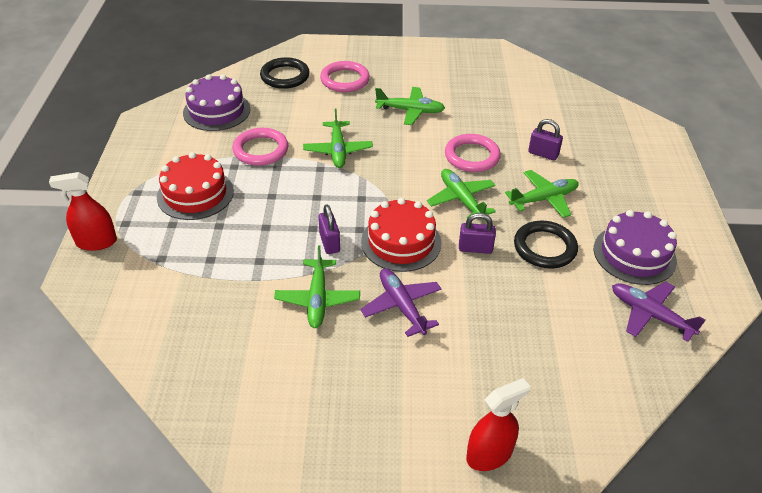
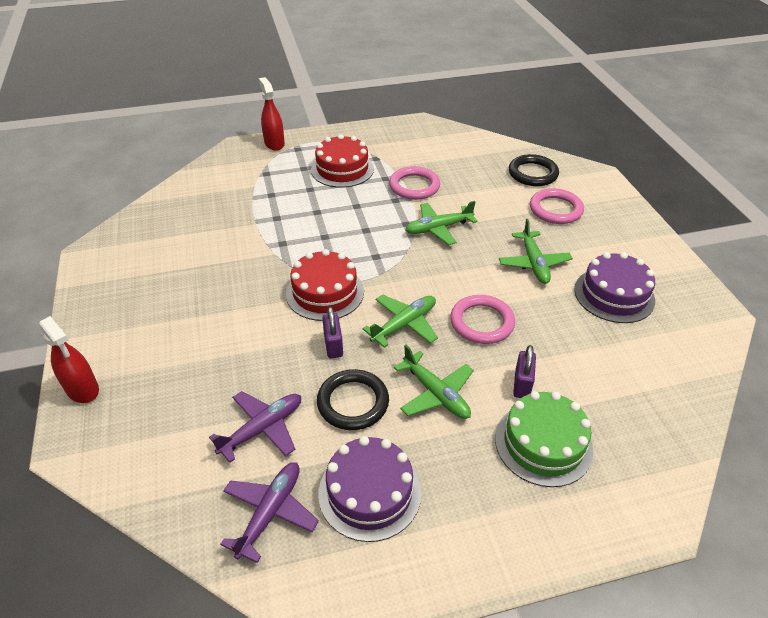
camera: 75 degrees right, 0 degrees up
purple cake [183,74,250,131] -> purple cake moved to [574,252,655,323]
green plane [274,245,360,328] -> none
purple padlock [318,204,340,254] -> none
purple plane [361,268,442,337] -> purple plane moved to [209,391,301,463]
none -> green cake [495,391,593,487]

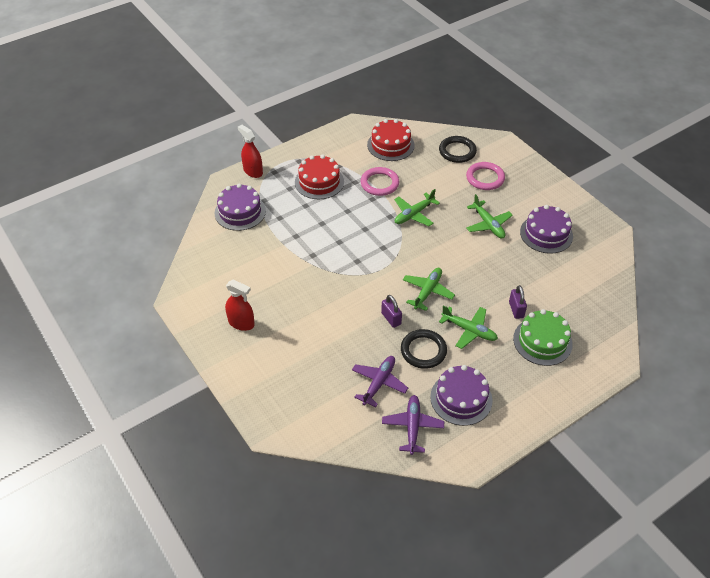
camera: 20 degrees left, 5 degrees up
red spray bottle [39,316,99,403] -> red spray bottle moved to [225,280,255,331]
red cake [286,249,364,321] -> red cake moved to [367,119,415,161]
pink ring [451,295,515,344] -> none
none -> purple cake [215,184,266,231]

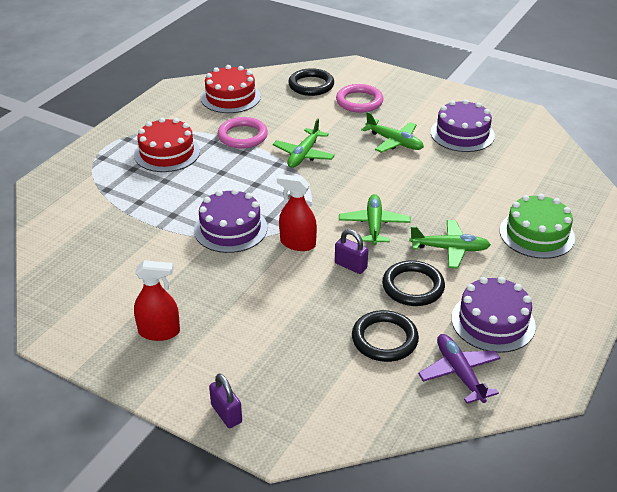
camera: 25 degrees left, 10 degrees down
purple cake [215,184,266,231] -> purple cake moved to [194,189,267,253]
red spray bottle [238,125,263,178] -> red spray bottle moved to [277,174,317,251]
purple plane [352,356,408,407] -> black ring [352,310,419,362]
purple padlock [509,285,527,319] -> purple padlock moved to [209,373,242,428]

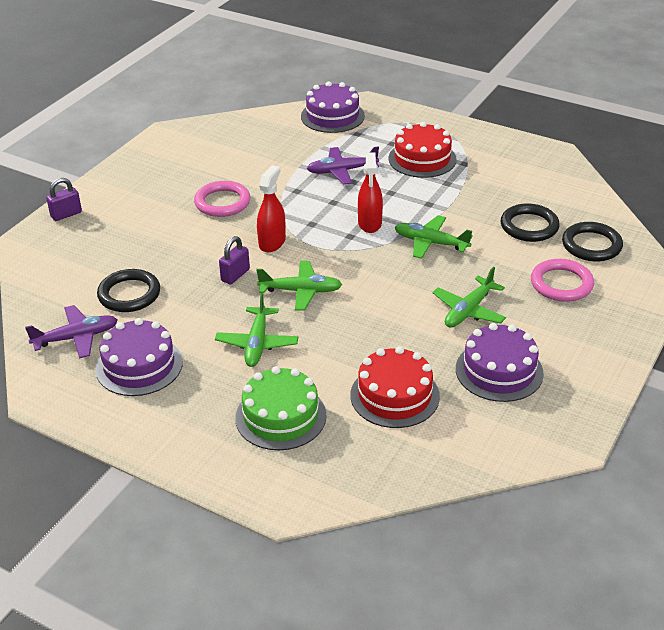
camera: 90 degrees right, 0 degrees up
red spray bottle [134,260,180,341] -> red spray bottle moved to [358,153,383,233]
purple cake [194,189,267,253] -> purple cake moved to [301,81,365,133]
red cake [201,65,261,113] -> red cake moved to [350,346,440,428]
pink ring [218,117,268,149] -> pink ring moved to [194,181,250,217]
black ring [382,260,445,306] -> black ring moved to [501,203,560,242]
none -> purple plane [307,146,379,185]

